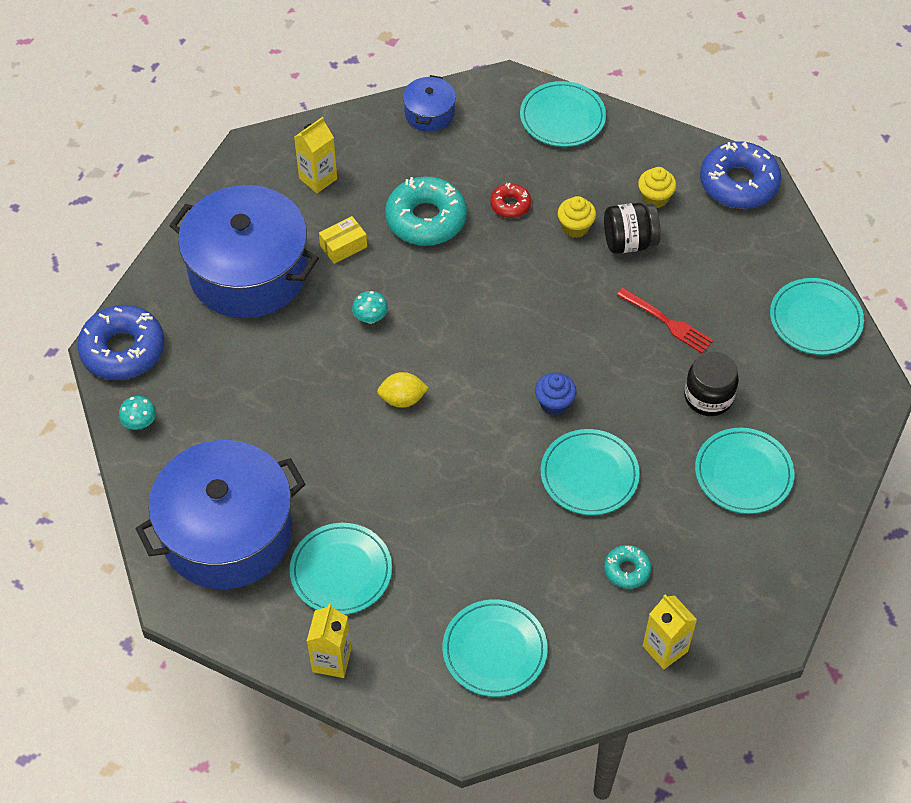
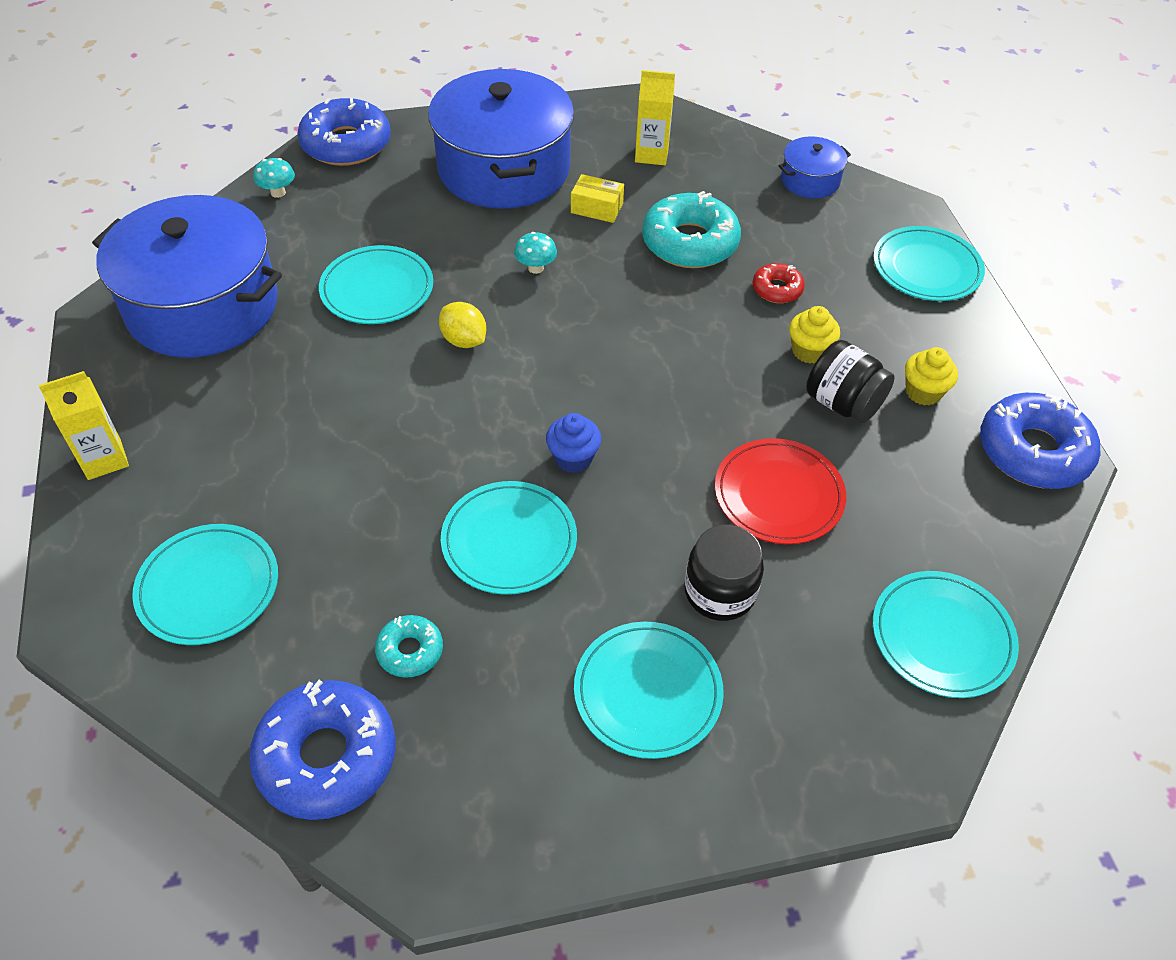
camera: 50 degrees right, 5 degrees down
turquoise plate [290,523,392,615] -> turquoise plate moved to [319,245,433,324]
red fork [617,288,713,354] -> red plate [715,438,846,544]
yellow carton [643,595,697,669] -> blue donut [249,680,396,820]

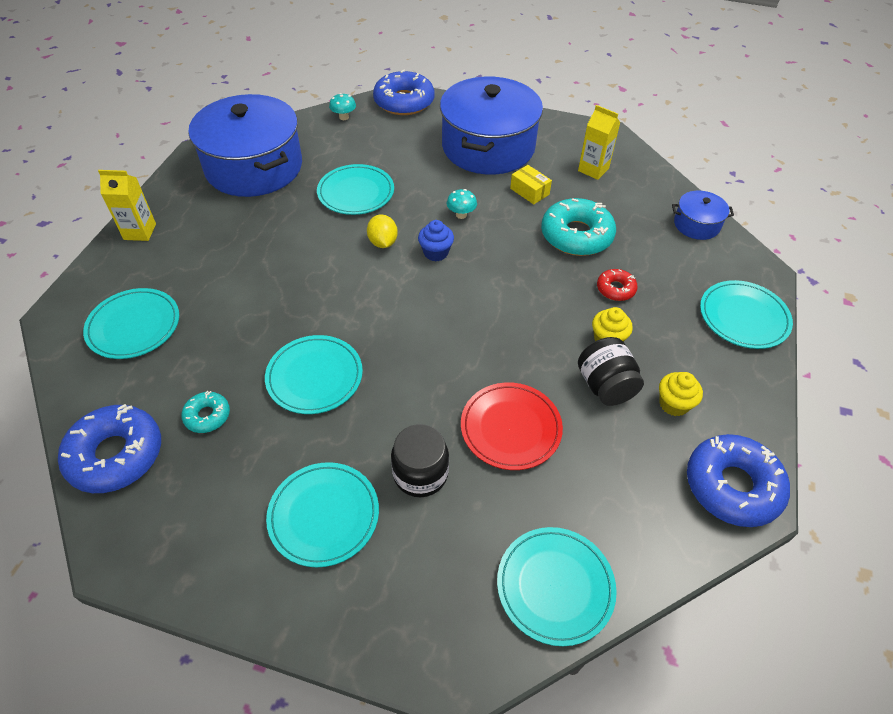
camera: 30 degrees right, 0 degrees up
blue cupcake [546,413,602,473] -> blue cupcake moved to [418,220,454,261]

